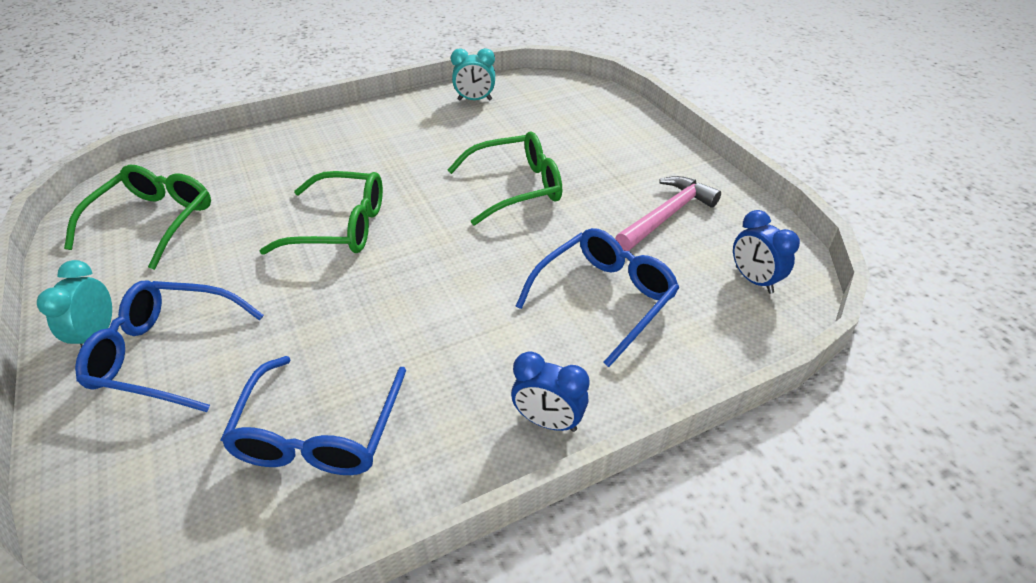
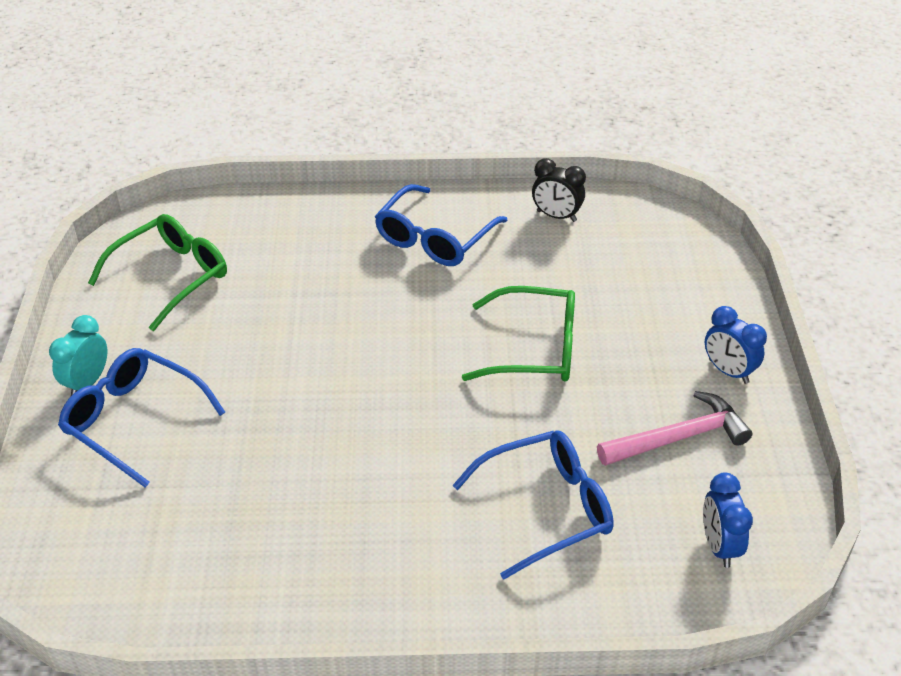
camera: 25 degrees right, 0 degrees up
blue glasses [221,356,406,475] -> blue glasses moved to [375,184,507,266]
green glasses [260,171,383,255] -> none
turquoise clock [451,48,495,100] -> black clock [532,158,586,222]
blue clock [511,351,590,432] -> blue clock moved to [705,306,767,384]

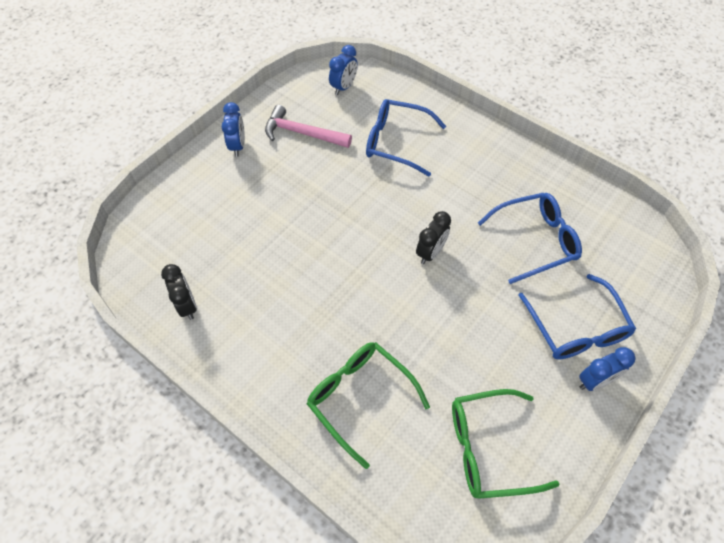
camera: 140 degrees left, 15 degrees up
turquoise clock [49,315,107,396] -> blue clock [579,347,636,391]
blue glasses [375,184,507,266] -> blue glasses moved to [478,193,582,284]
green glasses [462,286,575,382] -> green glasses moved to [307,342,430,469]
none -> black clock [416,211,451,264]

